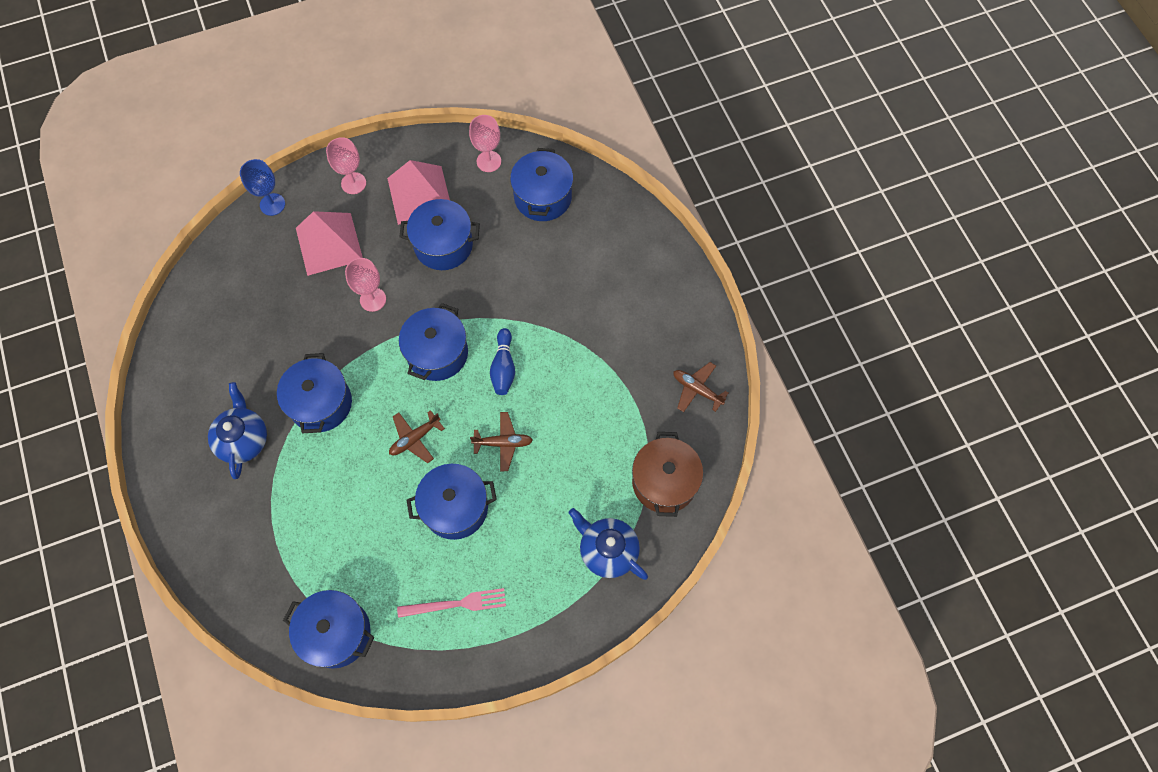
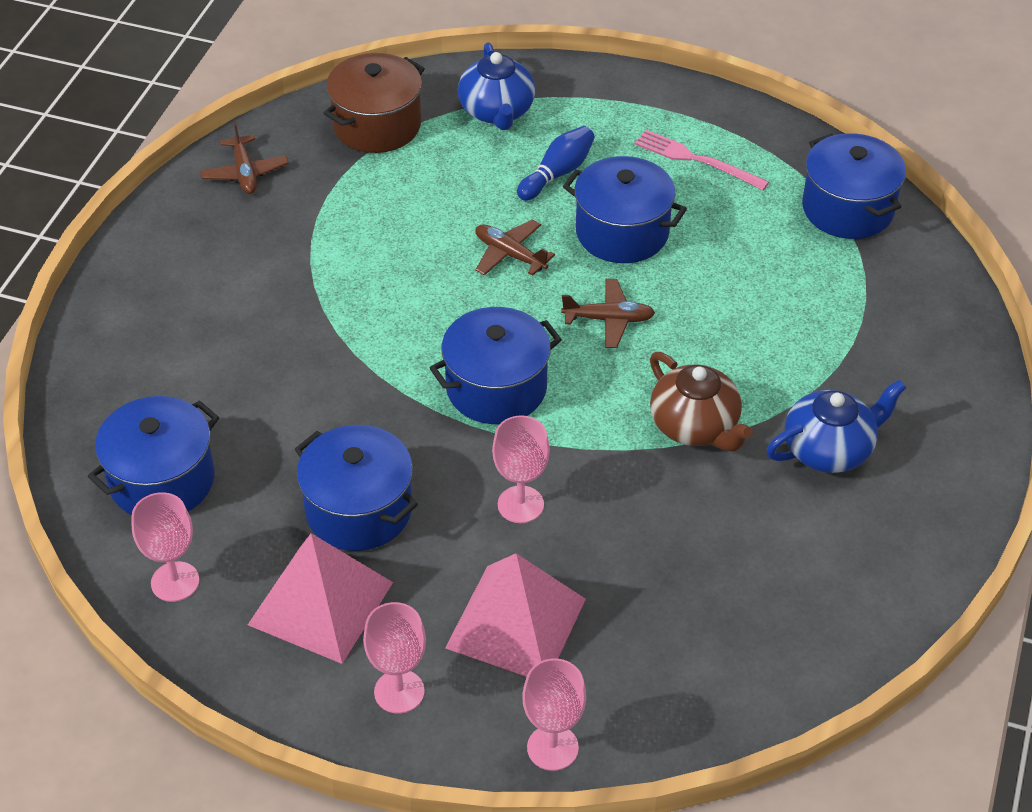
camera: 140 degrees left, 20 degrees down
blue teapot [208,382,267,479] -> blue teapot turned 150 degrees counterclockwise [766,380,906,473]
blue goblet [240,159,285,216] -> pink goblet [522,658,586,771]
blue pot [277,353,352,433] -> brown teapot [650,352,753,451]
blue bowling pin [490,328,515,395] -> blue bowling pin moved to [517,126,595,201]

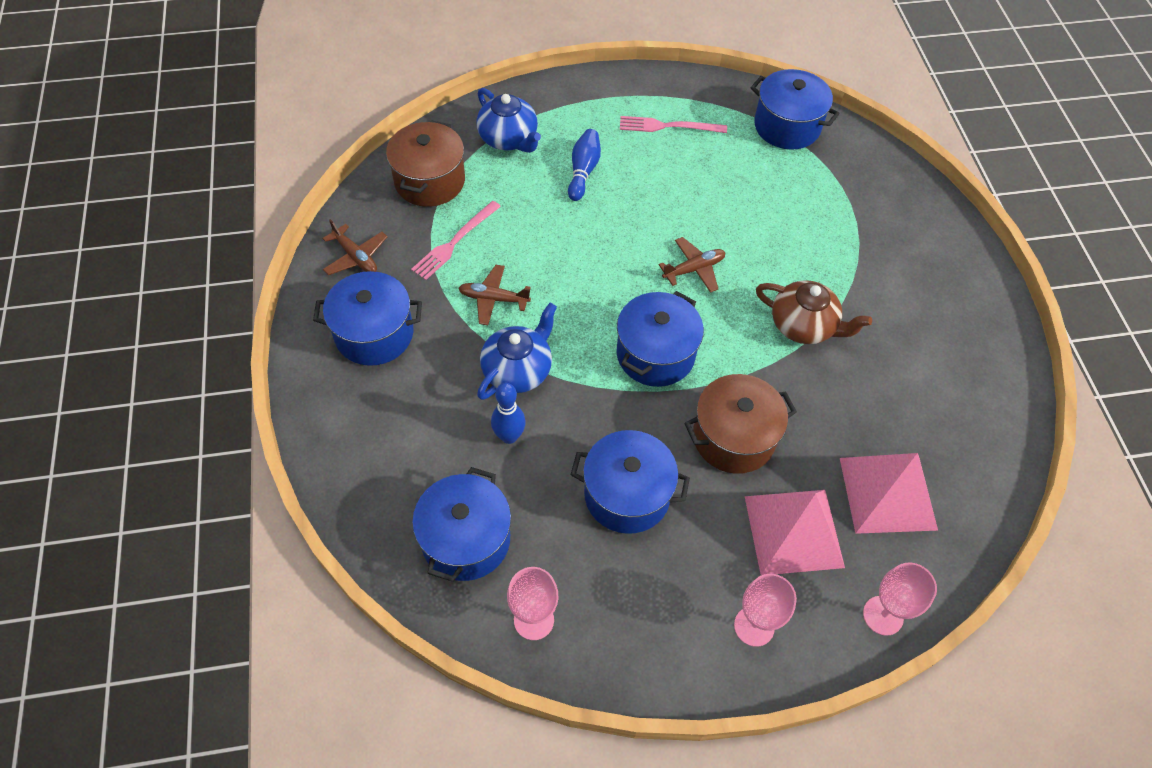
camera: 30 degrees left, 10 degrees up
pink pyramid [248,533,393,664] -> pink pyramid moved to [840,453,938,534]
brown plane [475,220,555,276] -> brown plane moved to [459,265,531,325]
pink goblet [492,415,550,523] -> brown pot [684,374,797,474]
blue pot [563,156,687,263] -> blue pot moved to [313,271,422,366]
blue teapot [766,380,906,473] -> blue teapot moved to [477,303,557,400]
none -> pink fork [411,201,501,280]
none -> blue bowling pin [491,383,526,444]

